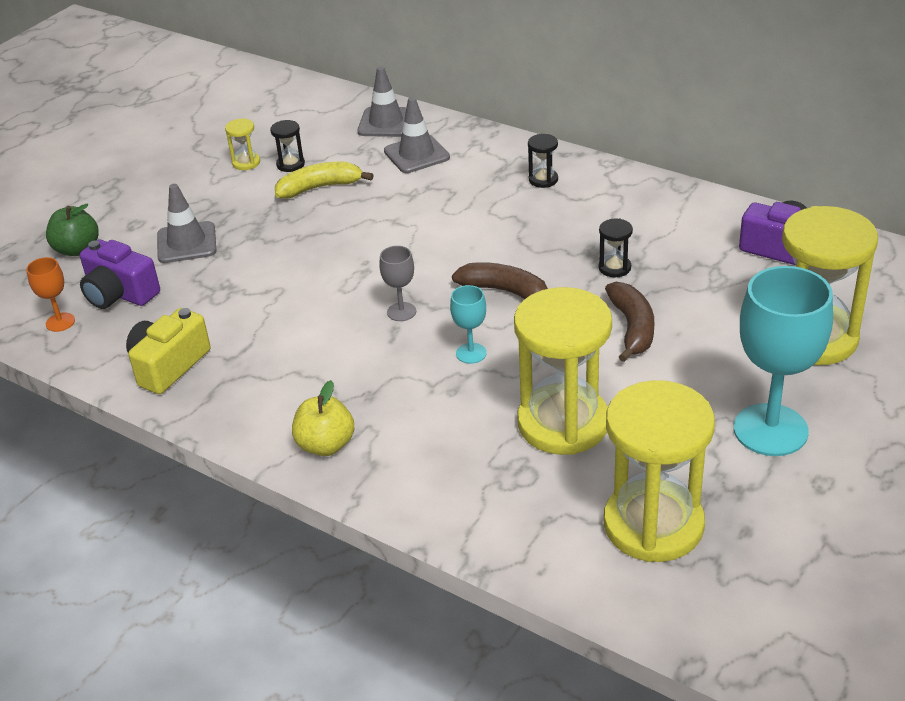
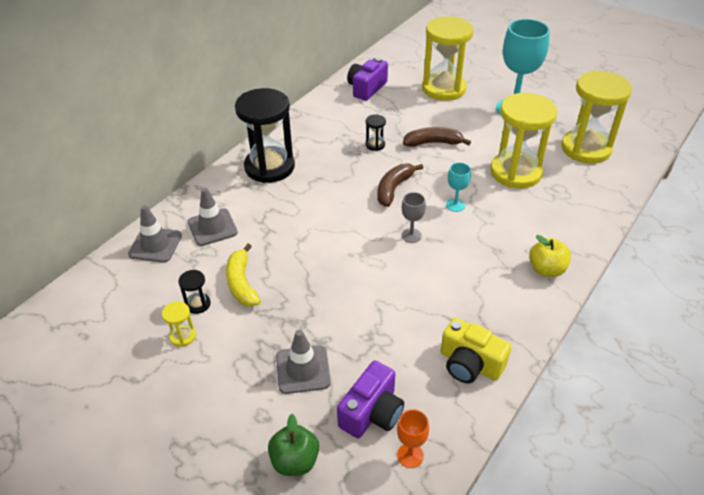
camera: 90 degrees left, 5 degrees up
black hourglass [528,134,558,188] -> black hourglass [235,88,295,183], size x2.45

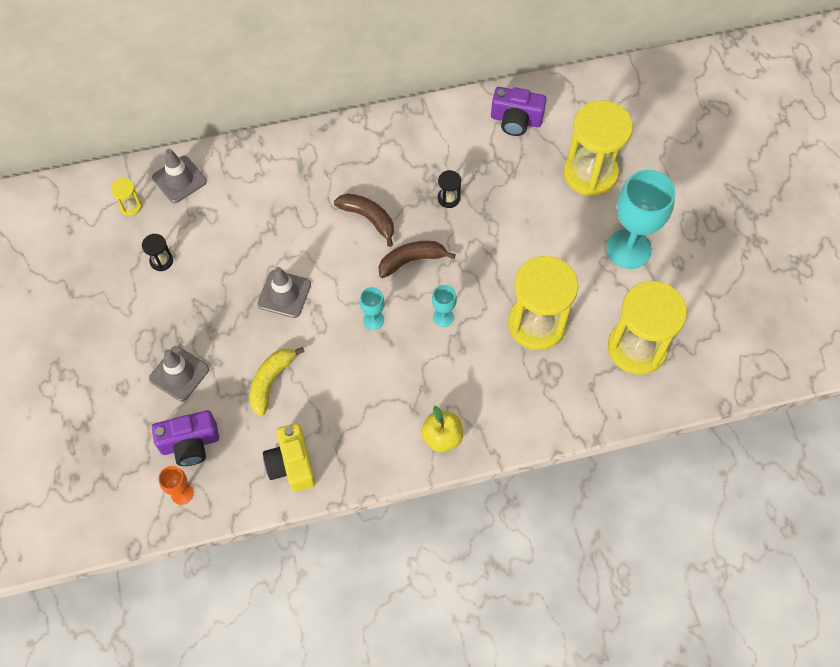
camera: 40 degrees right, 20 degrees up
yellow hourglass [162,301,196,347] -> yellow hourglass moved to [111,178,142,216]
grey traffic cone [188,188,238,246] -> grey traffic cone moved to [258,267,311,318]
yellow banana [226,244,261,307] -> yellow banana moved to [250,347,305,417]
black hourglass [235,88,295,183] -> none
green apple [268,414,319,476] -> none
purple camera [347,58,388,101] -> purple camera turned 150 degrees counterclockwise [491,87,547,136]
grey goblet [402,192,426,243] -> turquoise goblet [360,287,385,330]
brown banana [403,127,471,147] -> brown banana moved to [334,193,394,247]

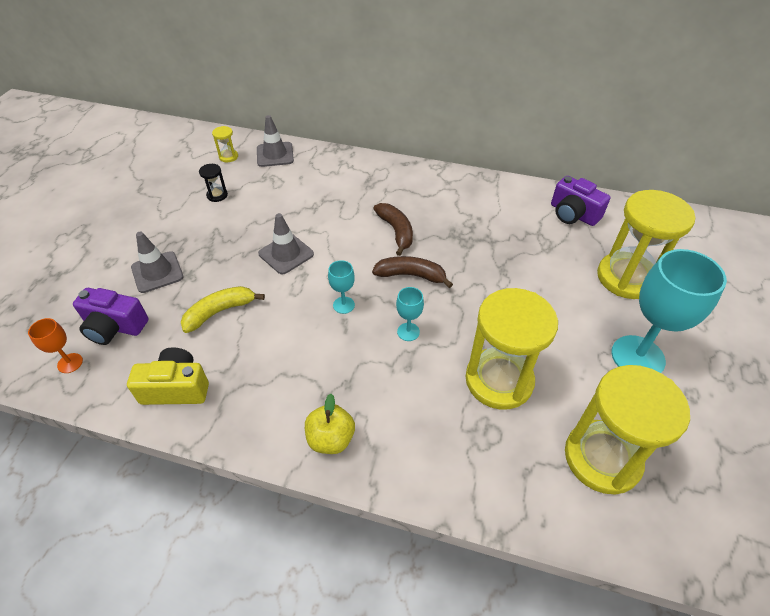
camera: 30 degrees right, 15 degrees down
yellow camera [263,423,315,492] -> yellow camera turned 75 degrees clockwise [127,347,209,405]
black hourglass [438,170,461,208] -> none

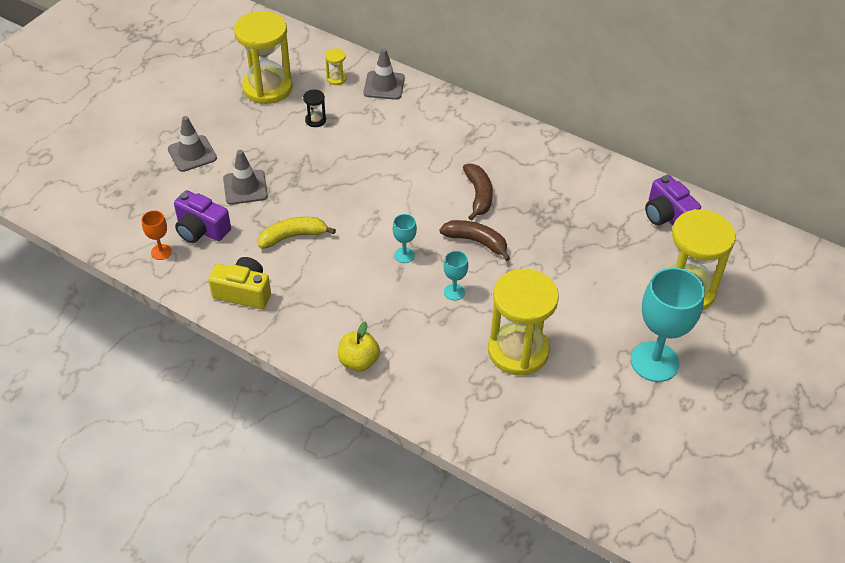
camera: 15 degrees right, 0 degrees up
grey traffic cone [258,213,314,274] -> grey traffic cone moved to [168,116,217,172]
yellow hourglass [565,365,690,495] -> yellow hourglass moved to [234,11,293,104]

